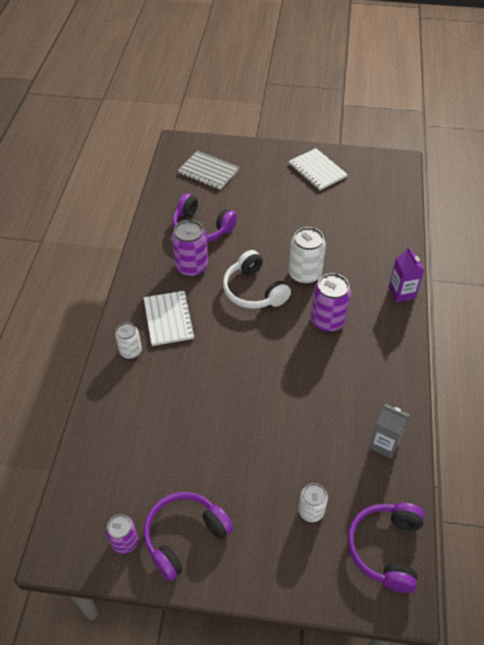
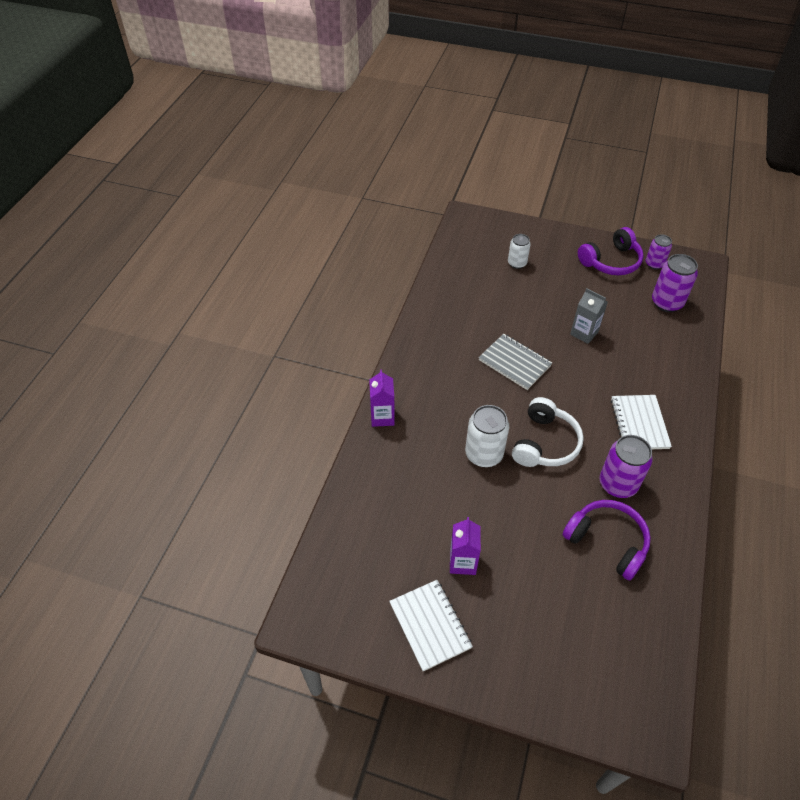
camera: 170 degrees left, 0 degrees up
white can [115,322,142,359] -> none
grey notebook [178,151,239,190] -> grey notebook moved to [479,334,552,390]
white headphones [223,250,291,309] -> white headphones turned 45 degrees clockwise [512,397,584,467]
purple can [311,273,351,332] -> purple can moved to [652,254,698,312]
purple headphones [348,503,424,593] -> none
grey carton [369,404,410,459] -> grey carton moved to [570,288,608,344]
none -> purple carton [450,517,481,575]

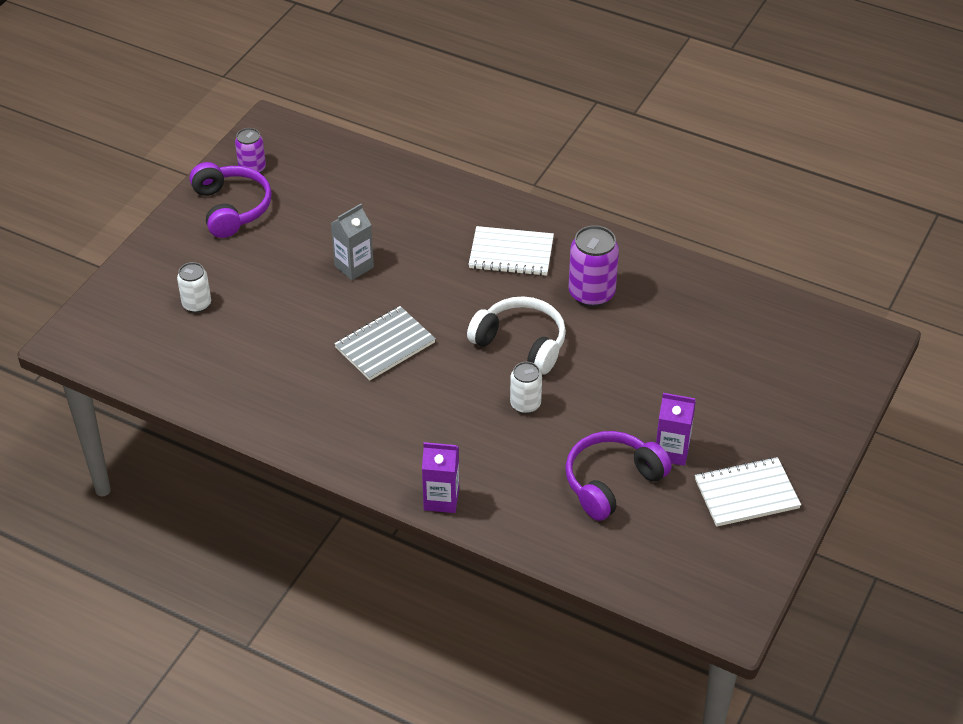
camera: 80 degrees left, 5 degrees down
white can [465,405,509,467] -> white can [510,362,542,414], size x0.62
purple headphones [562,500,651,580] -> purple headphones moved to [565,431,672,521]
purple can [652,254,698,312] -> none

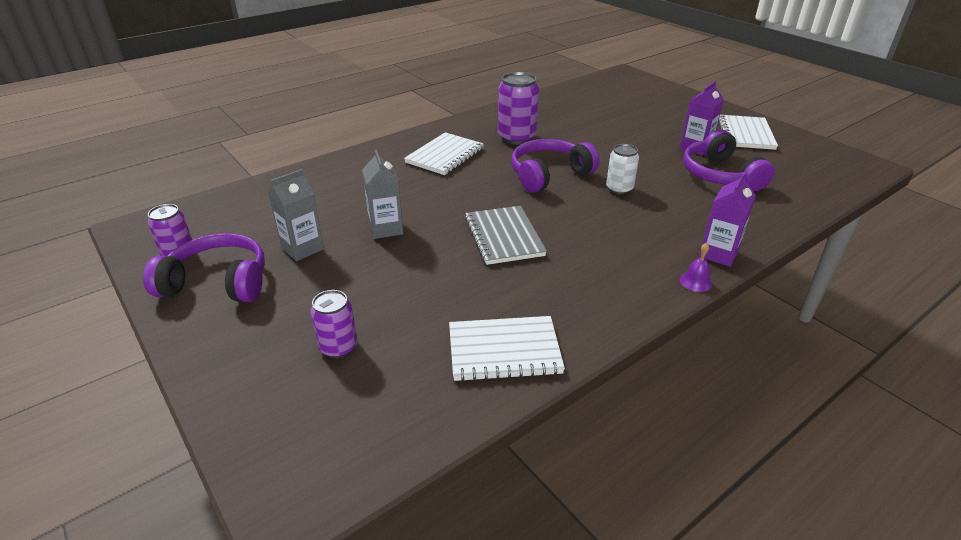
camera: 65 degrees left, 10 degrees down
white can [177,262,211,313] -> purple can [311,290,357,358]
white headphones [467,296,566,375] -> purple headphones [511,139,600,193]
none -> grey carton [268,169,324,261]
none -> white notebook [449,316,565,382]
none -> purple bell [680,243,712,292]

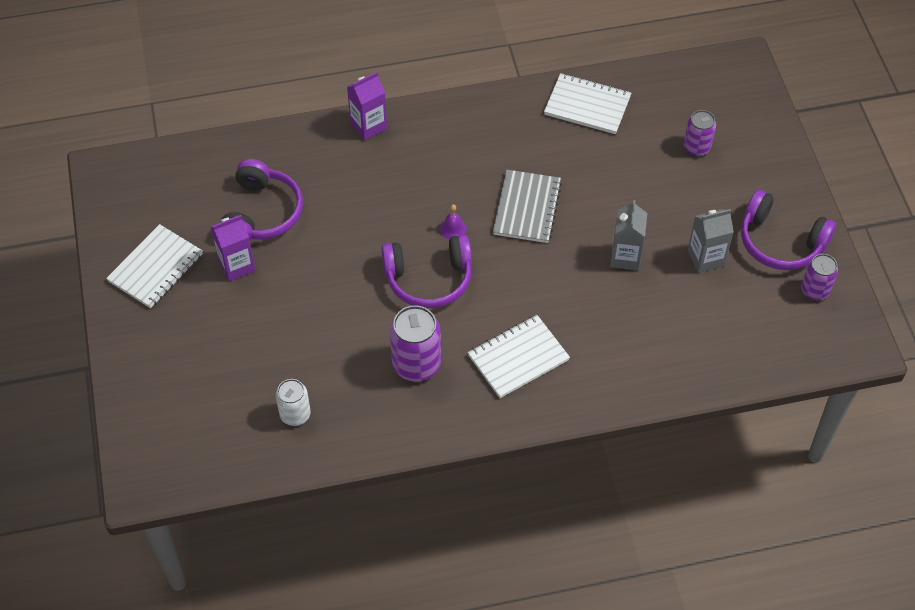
camera: 155 degrees left, 20 degrees up
white can [606,144,639,195] -> white can moved to [276,379,310,426]
purple bell [680,243,712,292] -> purple bell moved to [440,204,467,239]

